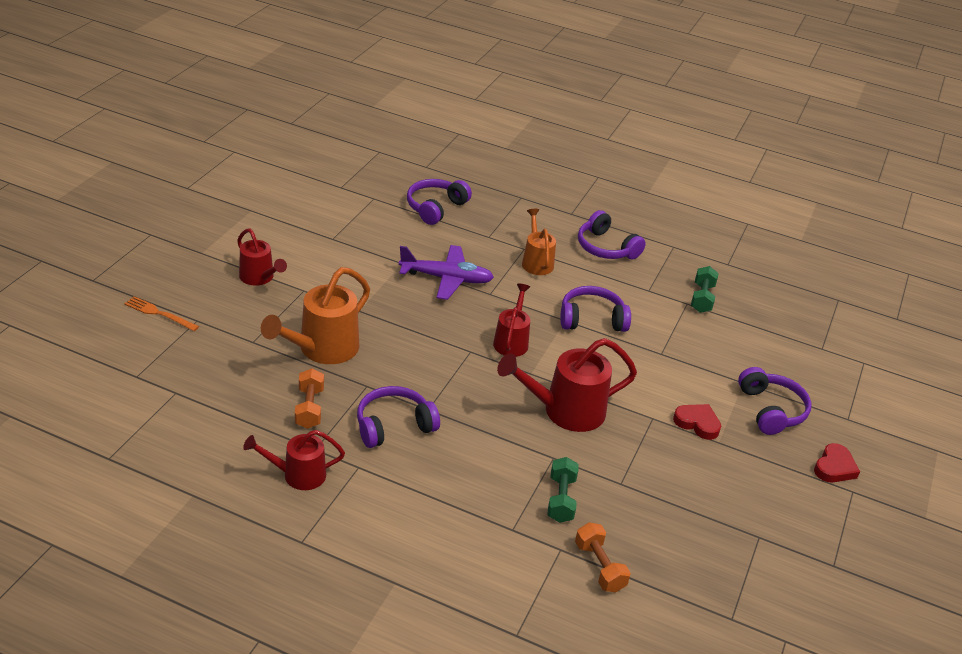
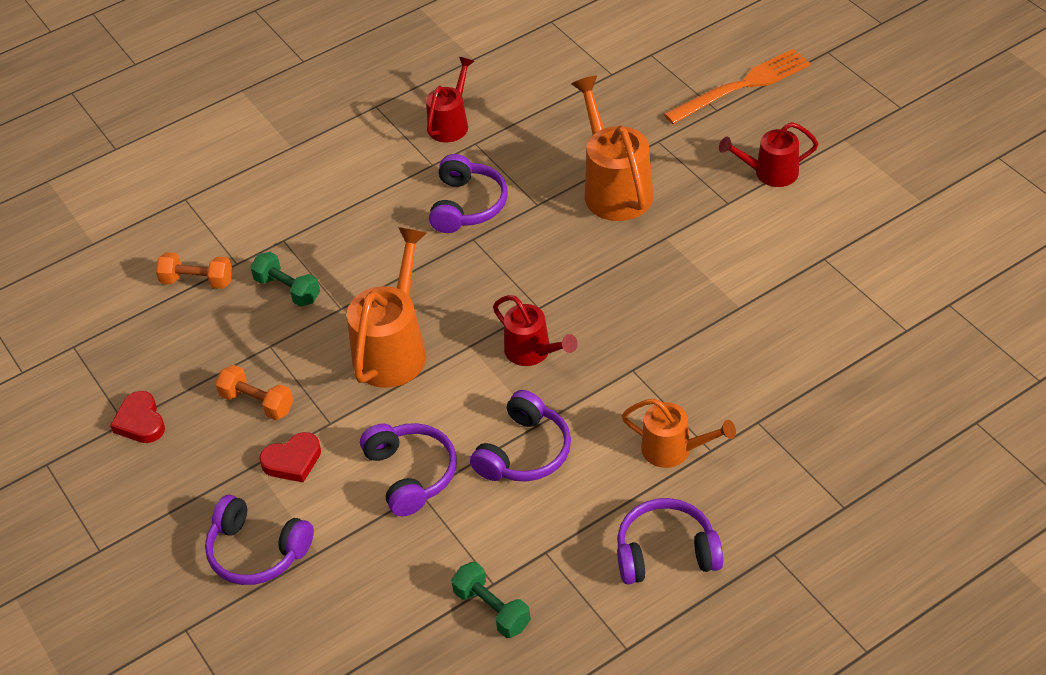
camera: 130 degrees right, 10 degrees up
orange fork [124,296,199,331] -> orange fork [664,49,811,124], size x1.75
orange dumbbell [295,368,324,429] -> orange dumbbell moved to [215,365,293,420]
purple plane [399,245,494,300] -> none
purple headphones [407,179,472,225] -> purple headphones moved to [360,423,456,516]
red watering can [497,338,637,432] -> orange watering can [347,227,427,388]
red heart [814,443,860,482] -> red heart moved to [110,391,165,443]

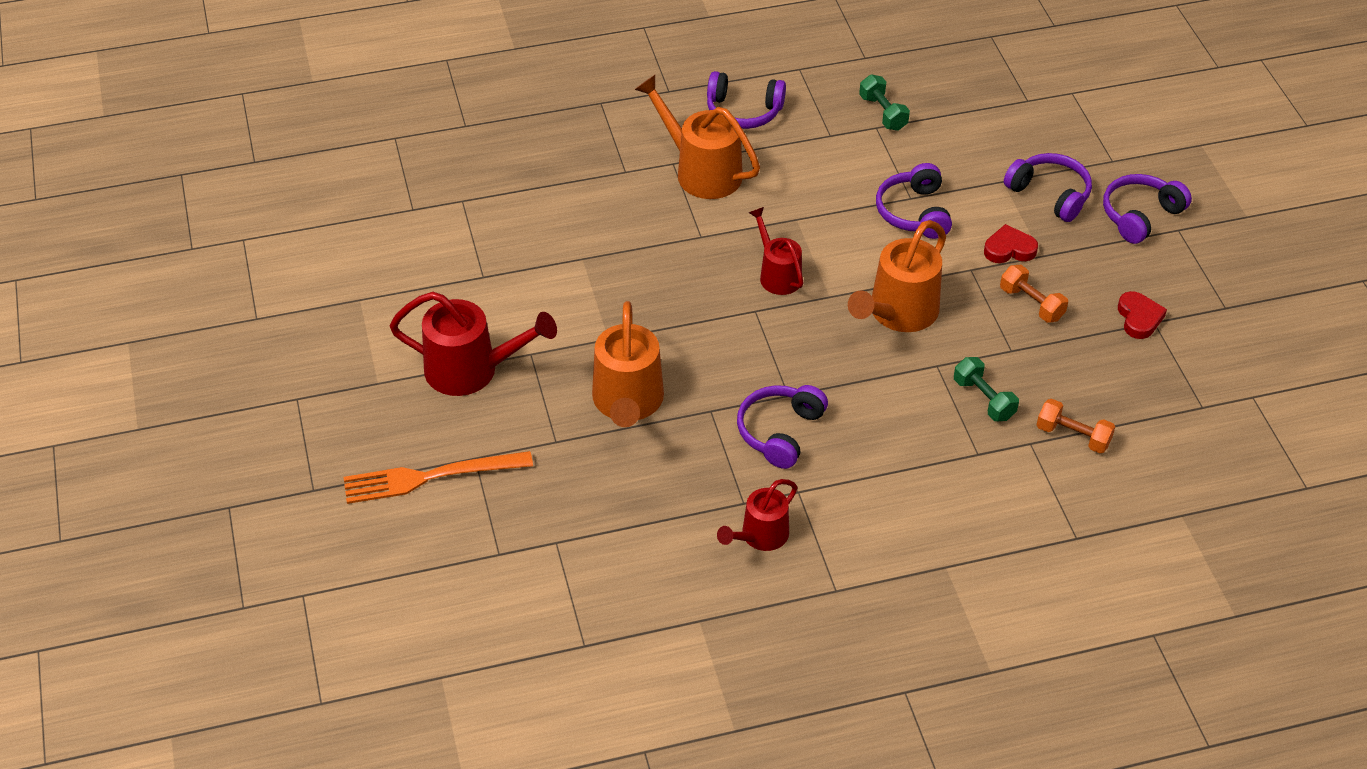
camera: 165 degrees left, 0 degrees up
purple headphones [470,390,571,482] -> purple headphones moved to [1103,174,1192,244]
orange watering can [622,399,736,468] -> orange watering can [634,75,760,199], size x1.62
red watering can [719,122,819,187] -> red watering can [389,292,557,396], size x1.62

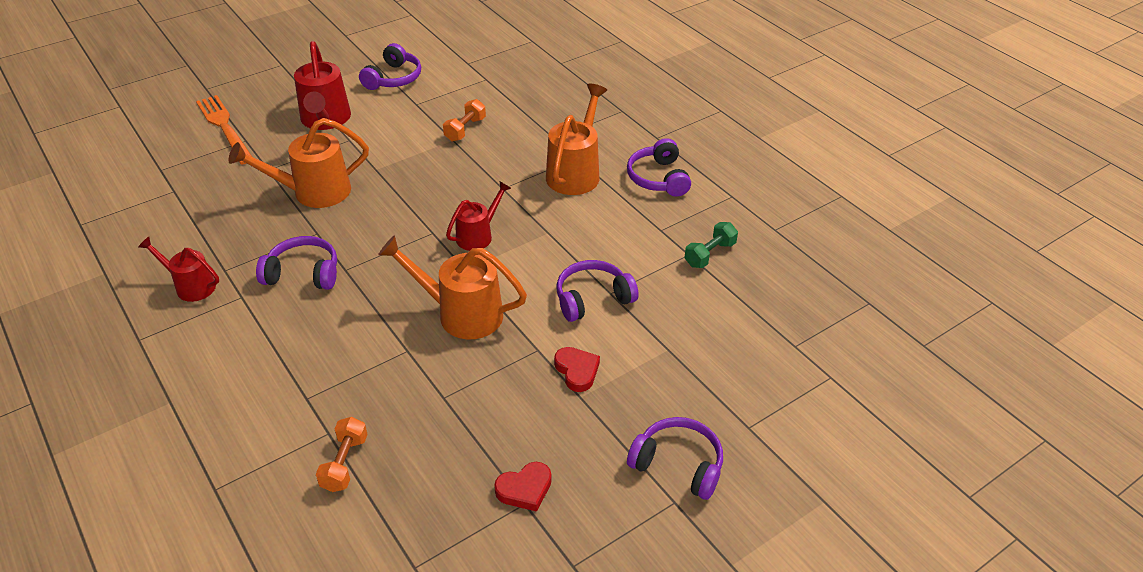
camera: 70 degrees right, 5 degrees down
green dumbbell [954,357,1019,421] -> none
orange dumbbell [1000,265,1068,323] -> orange dumbbell moved to [443,99,486,142]
purple headphones [1004,153,1092,222] -> purple headphones moved to [359,43,421,90]

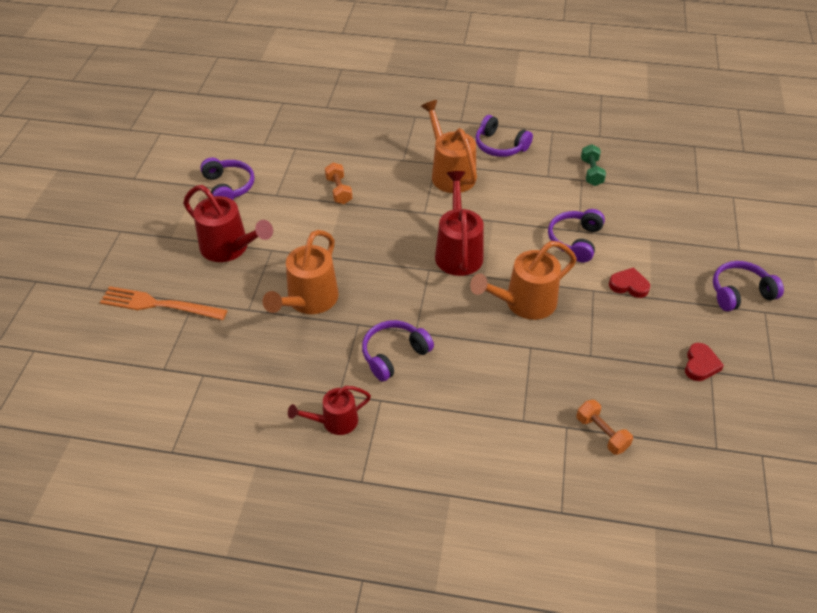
camera: 45 degrees left, 5 degrees up
red watering can [446,181,511,251] -> red watering can [435,171,484,276], size x1.62

